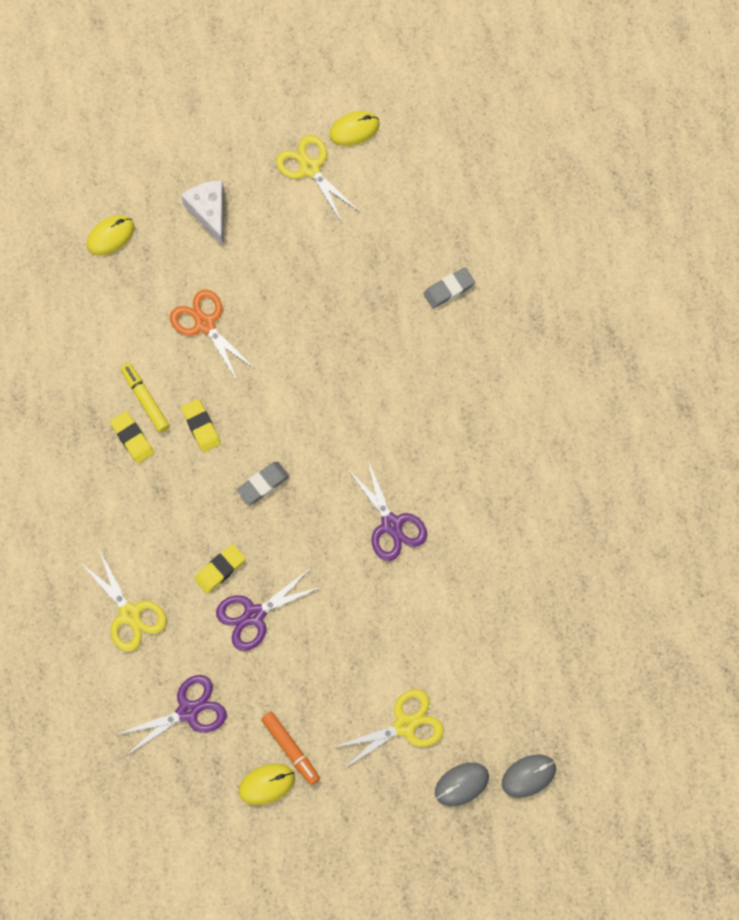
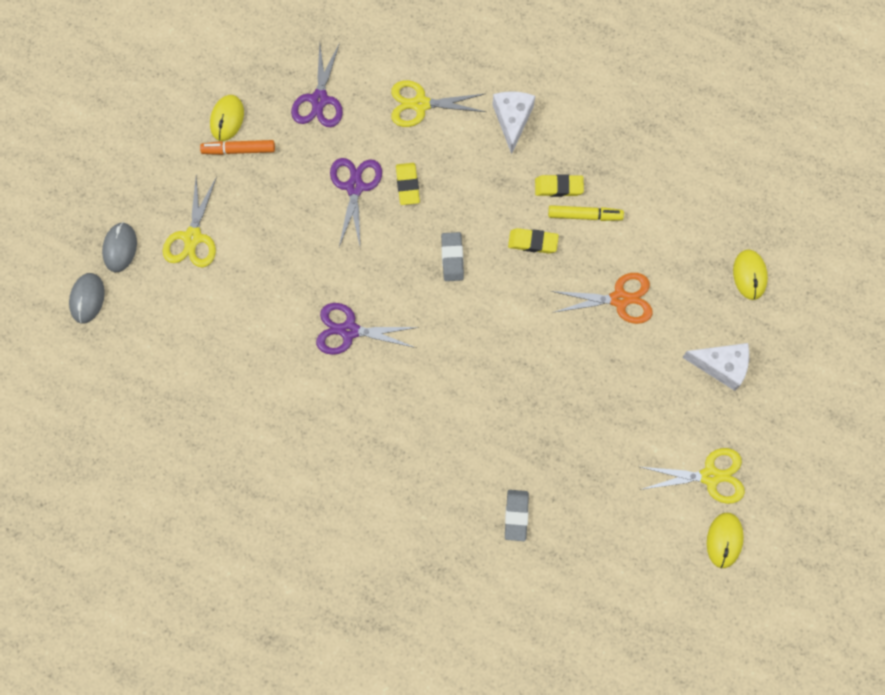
camera: 125 degrees right, 0 degrees up
none -> white cheese [492,91,535,155]

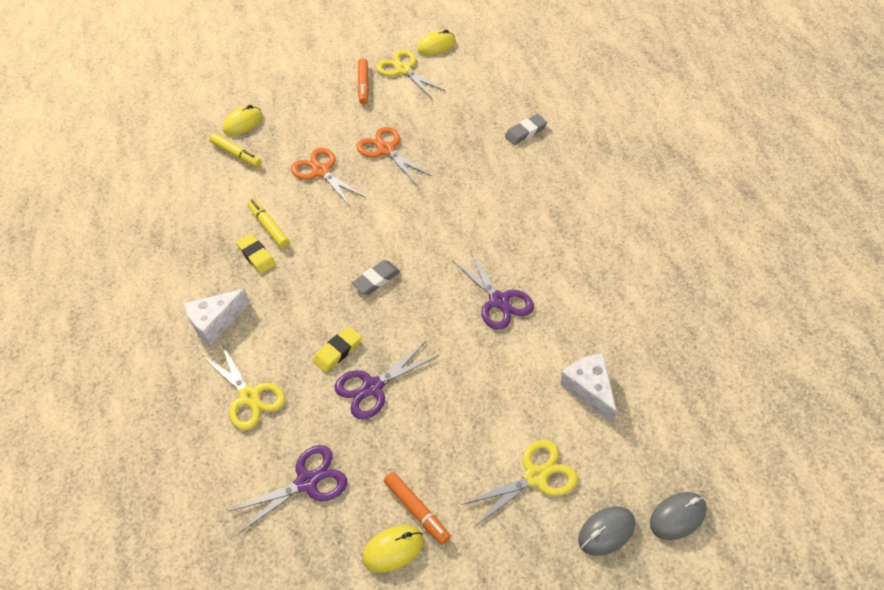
camera: 125 degrees left, 20 degrees down
yellow eraser [508,228,559,254] -> none
white cheese [682,343,749,391] -> white cheese moved to [560,353,617,424]
none -> yellow marker [209,133,262,167]
none -> orange scissors [356,127,431,184]
none -> orange marker [358,58,369,104]

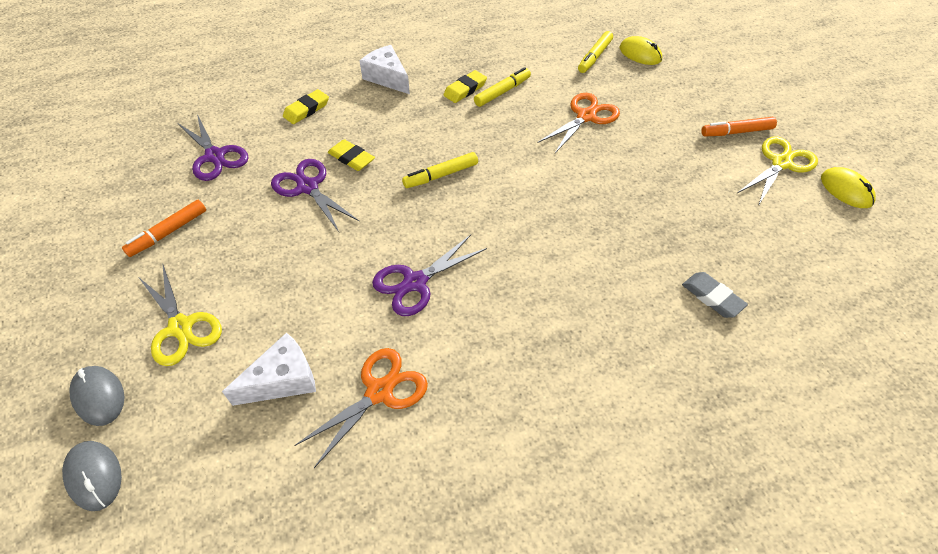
camera: 80 degrees right, 0 degrees up
yellow scissors [203,342,285,430] -> yellow eraser [283,89,329,124]
grey eraser [352,260,400,295] -> yellow marker [402,152,478,188]
orange scissors [356,127,431,184] -> orange scissors moved to [294,348,428,468]
yellow mouse [362,525,424,573] -> none

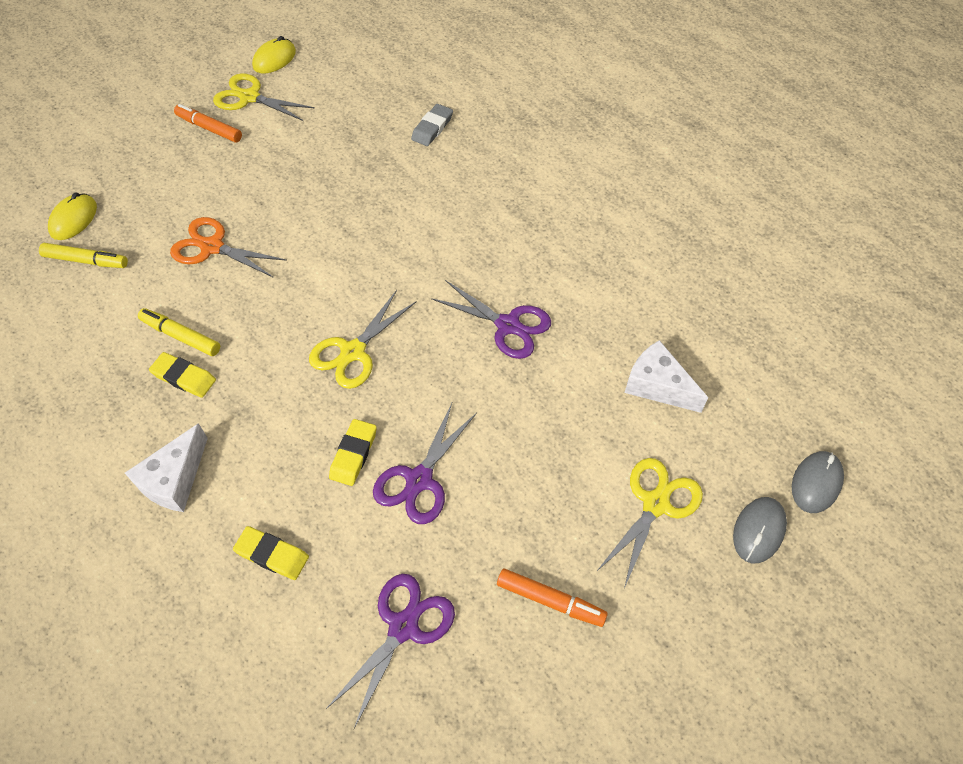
camera: 110 degrees left, 5 degrees up
orange scissors [294,348,428,468] -> none
yellow marker [402,152,478,188] -> yellow scissors [309,290,417,389]
orange marker [701,117,777,136] -> orange marker turned 150 degrees clockwise [174,104,242,143]

